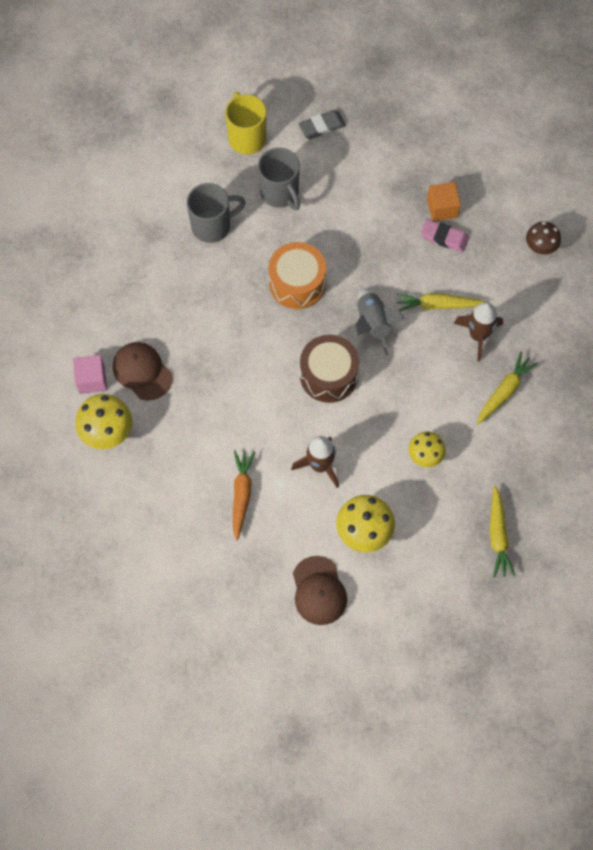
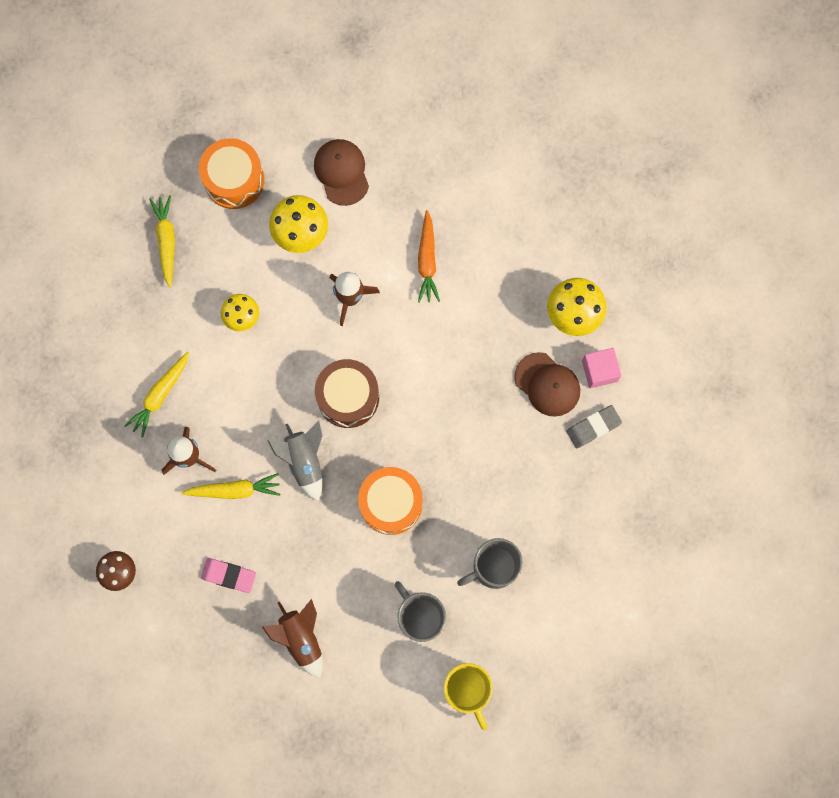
camera: 175 degrees right, 10 degrees up
grey eraser [298,110,346,139] -> grey eraser moved to [566,405,622,448]
orange cube [427,182,461,221] -> none
none -> orange drum [199,138,264,209]
none -> brown rocket [262,599,323,678]

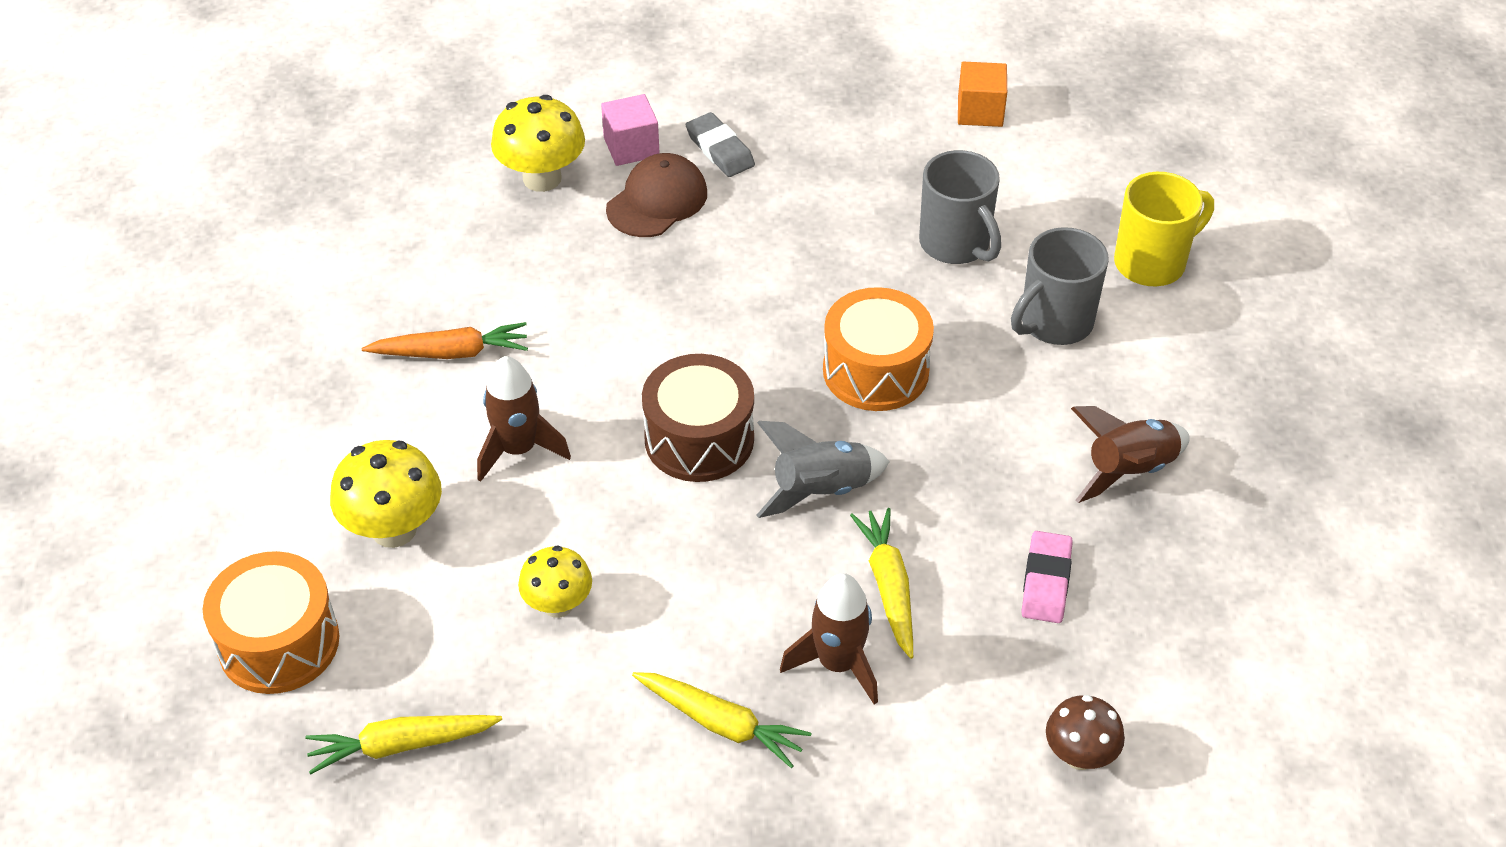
camera: 95 degrees left, 30 degrees down
brown cap [314,139,369,206] -> none
none -> orange cube [958,62,1007,127]

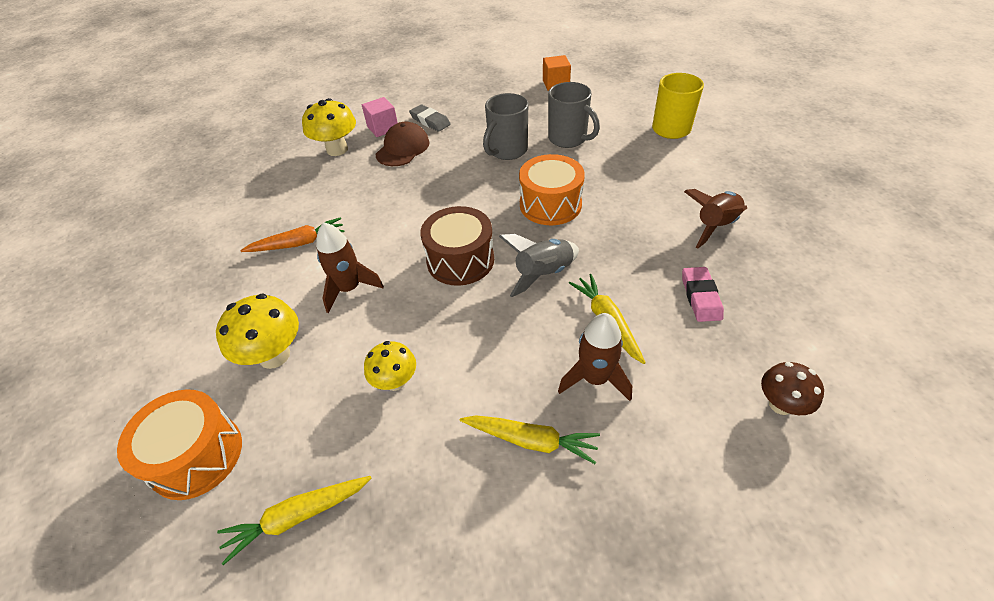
camera: 10 degrees left, 0 degrees up
grey mug [1011,227,1109,345] -> grey mug moved to [483,93,528,160]

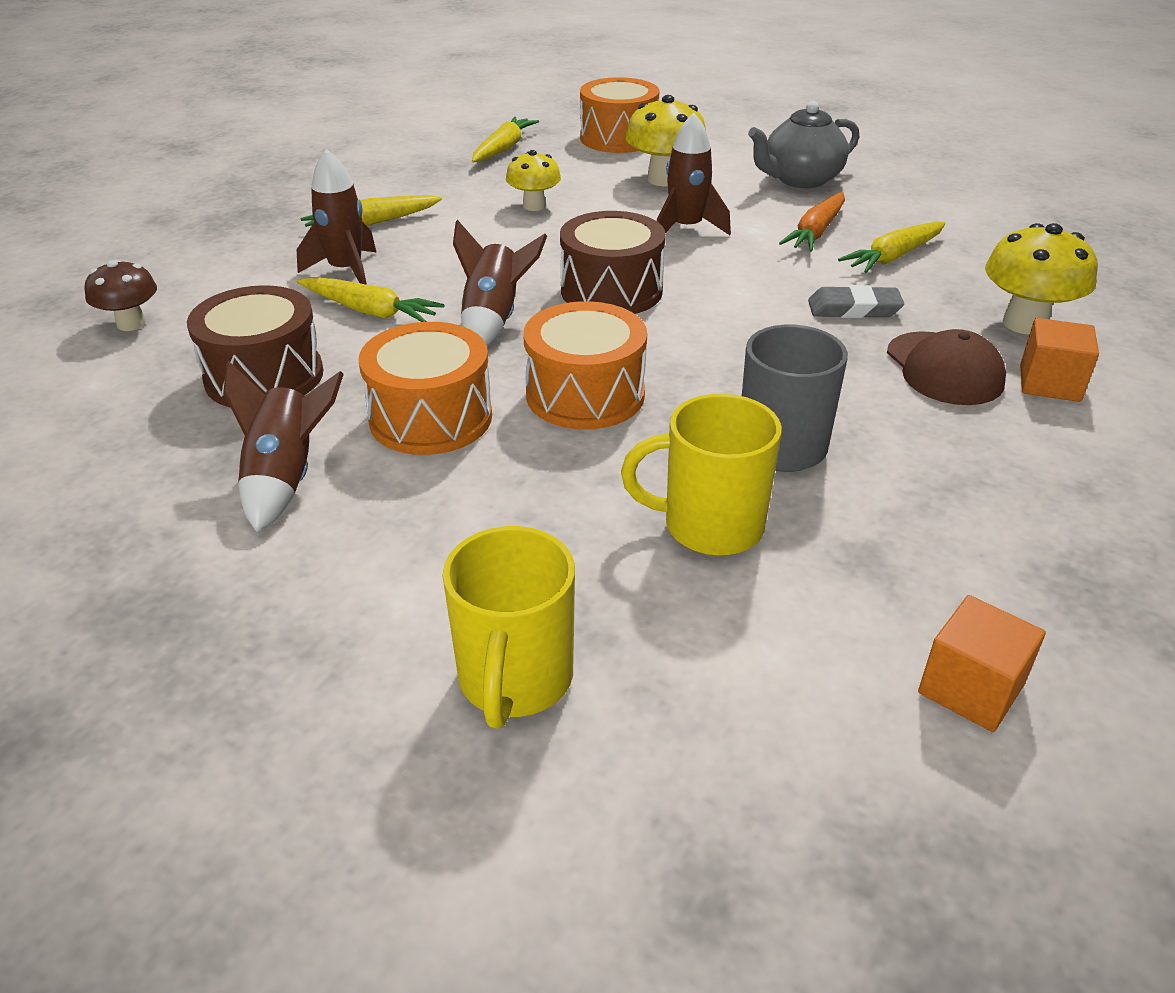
camera: 135 degrees right, 10 degrees down
pink cube [362,97,398,137] -> orange cube [1020,318,1099,402]
grey eraser [409,104,451,132] -> grey eraser moved to [808,285,904,318]
grey rocket [499,234,579,297] -> brown rocket [453,220,547,345]
grey mug [548,82,600,148] -> yellow mug [621,394,782,556]
pink eraser [682,267,724,322] -> brown drum [187,285,323,408]
none -> orange drum [359,322,492,455]
none -> grey teapot [748,101,859,188]
none -> yellow carrot [838,222,946,273]

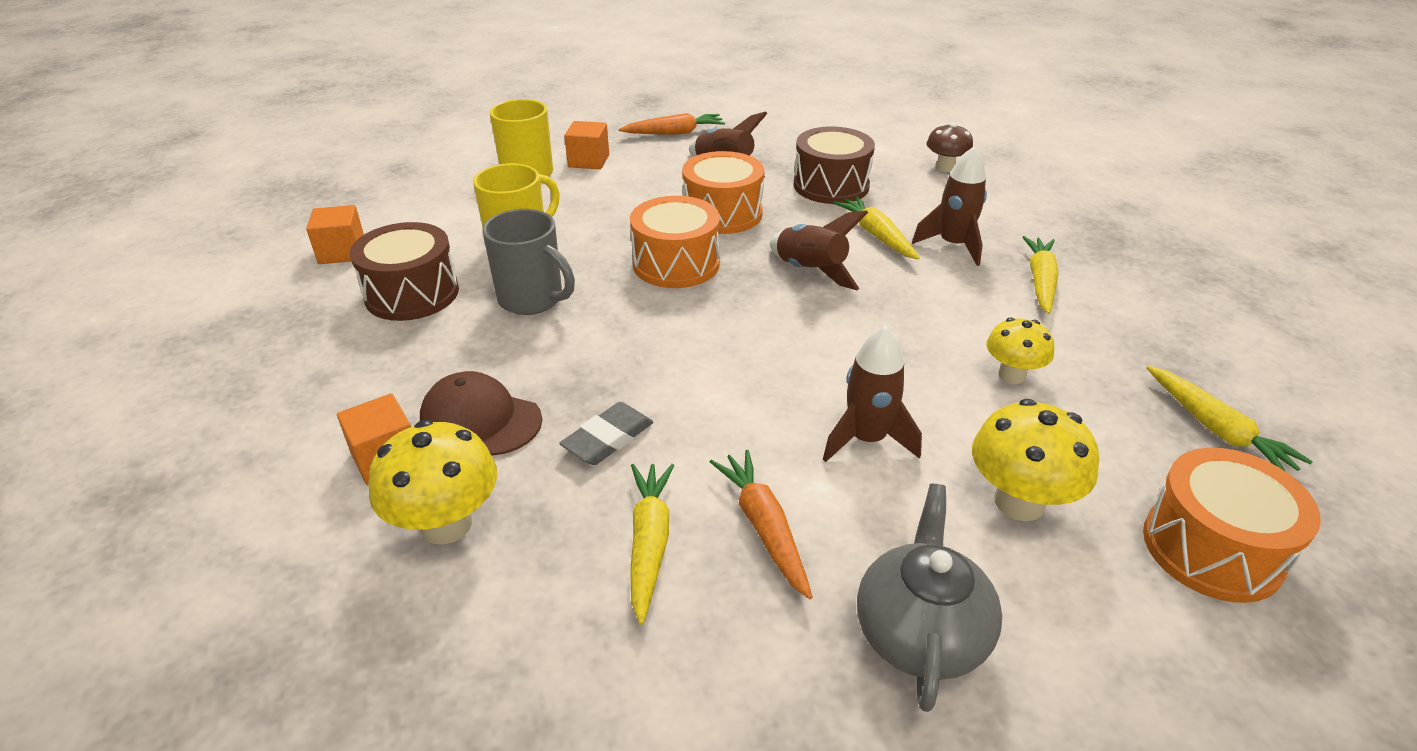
camera: 130 degrees right, 0 degrees up
yellow carrot [297,277,445,322] -> yellow carrot turned 90 degrees clockwise [833,196,920,259]
brown drum [560,211,666,314] -> brown drum moved to [350,222,459,321]
none -> orange cube [564,121,609,169]
none -> orange carrot [619,113,725,135]

